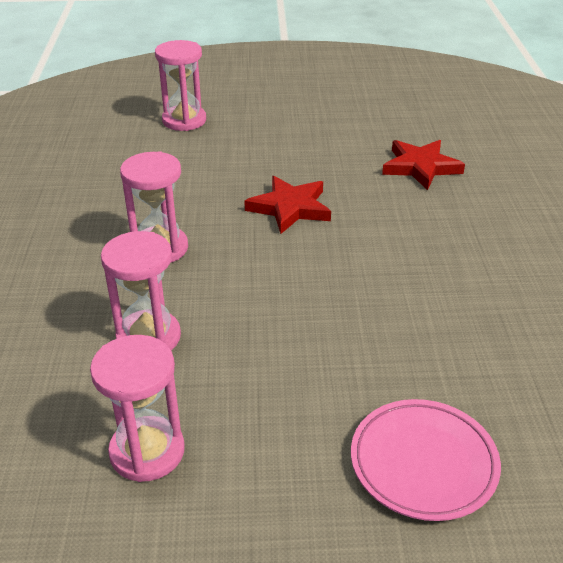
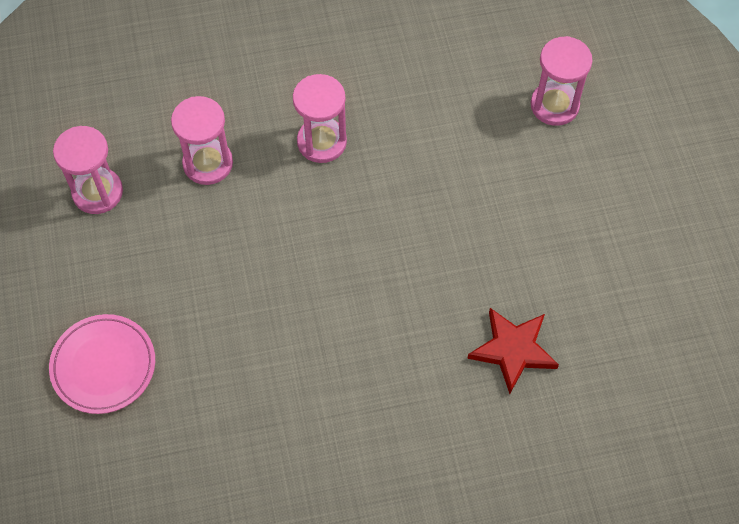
camera: 80 degrees right, 25 degrees up
red star [244,176,331,234] -> none

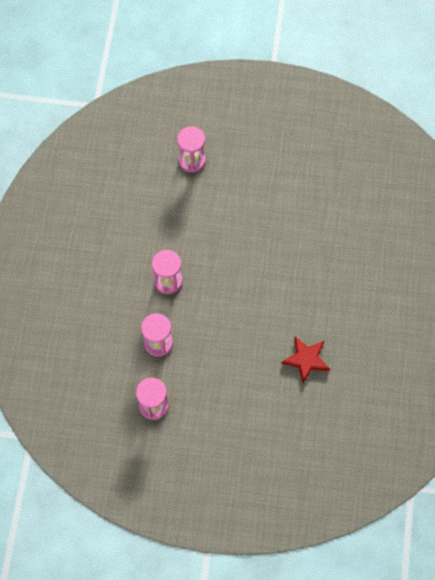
camera: 70 degrees left, 5 degrees up
pink plate [49,314,155,414] -> none
red star [467,308,559,394] -> red star moved to [281,337,330,383]

